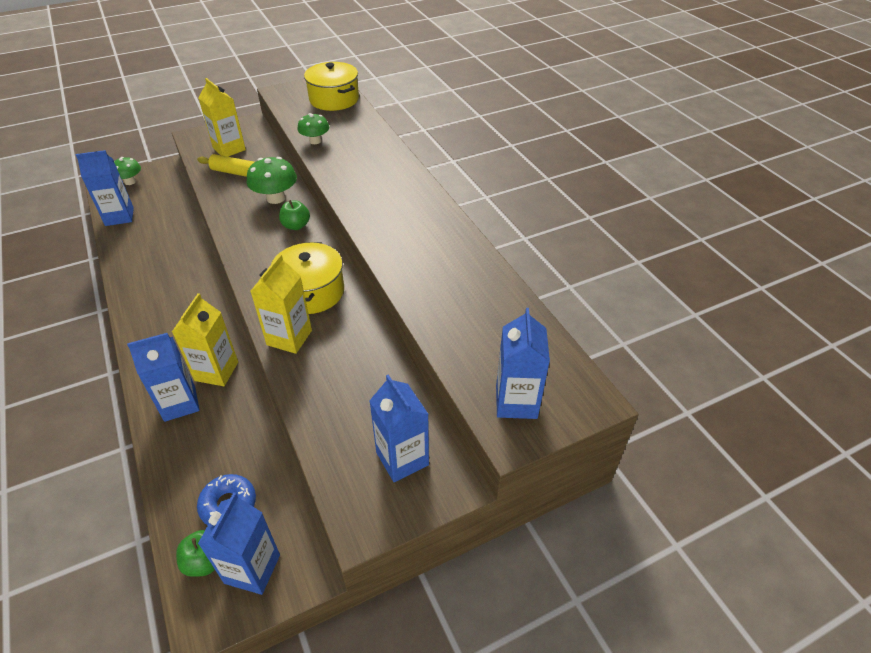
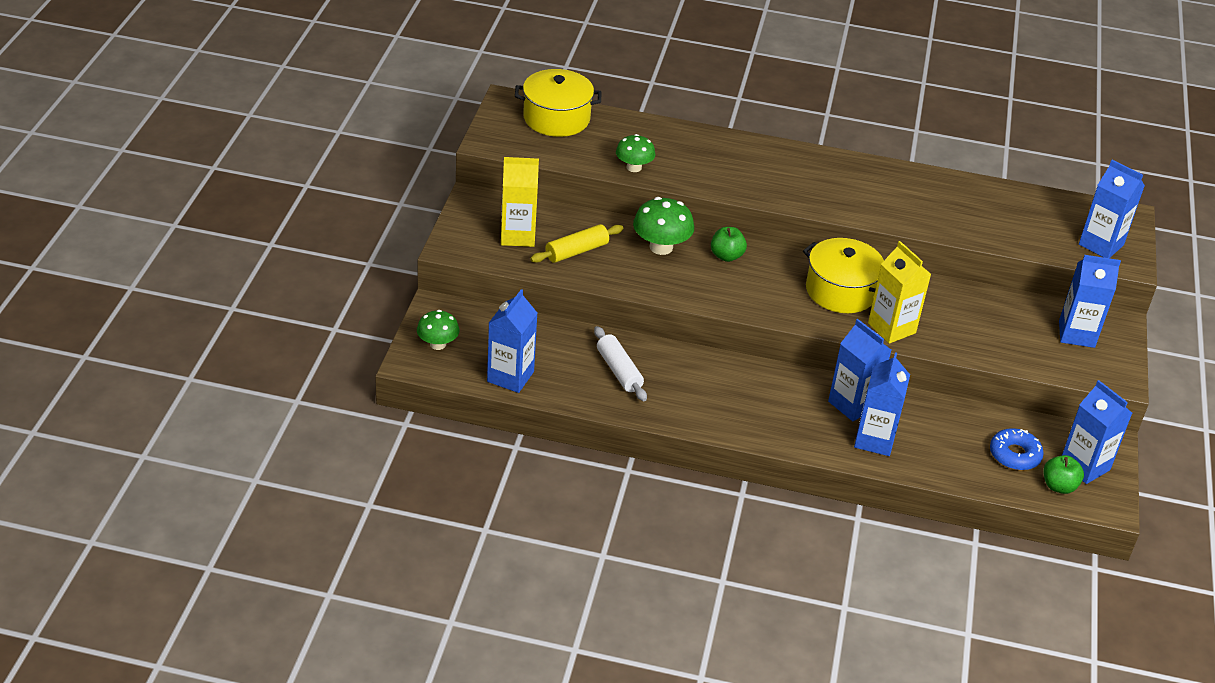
camera: 55 degrees left, 5 degrees down
yellow carton [172,293,238,386] -> blue carton [828,319,891,421]
none -> white rolling pin [594,326,647,401]

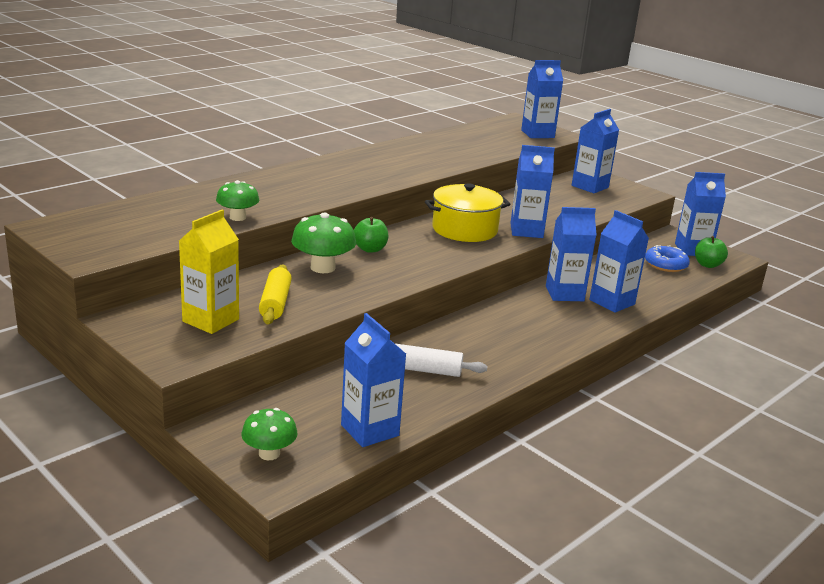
camera: 55 degrees left, 15 degrees down
yellow pot [515,69,601,137] -> none
yellow carton [868,241,931,344] -> blue carton [510,145,555,238]

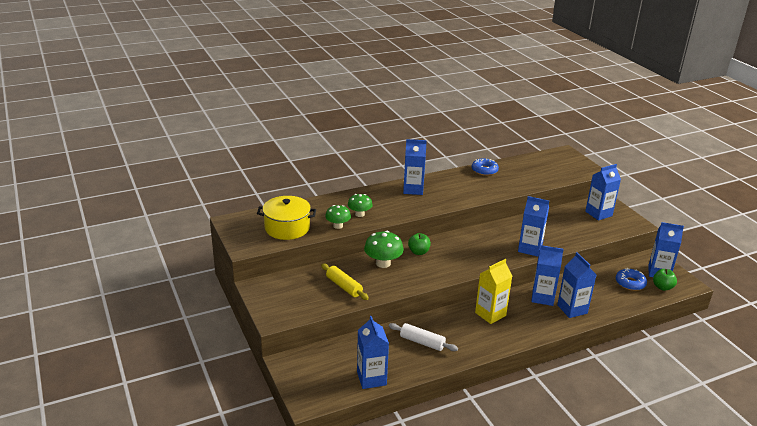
camera: 20 degrees right, 5 degrees up
yellow carton [179,210,239,334] -> yellow carton moved to [475,259,513,324]
green mushroom [242,408,298,460] -> green mushroom moved to [348,194,373,217]
yellow rolling pin [259,264,292,324] -> yellow rolling pin turned 60 degrees counterclockwise [321,264,369,300]
yellow pot [425,183,510,242] -> yellow pot moved to [257,196,316,240]
blue carton [521,60,563,138] -> blue carton moved to [403,139,427,195]
none -> blue donut [472,158,499,176]

